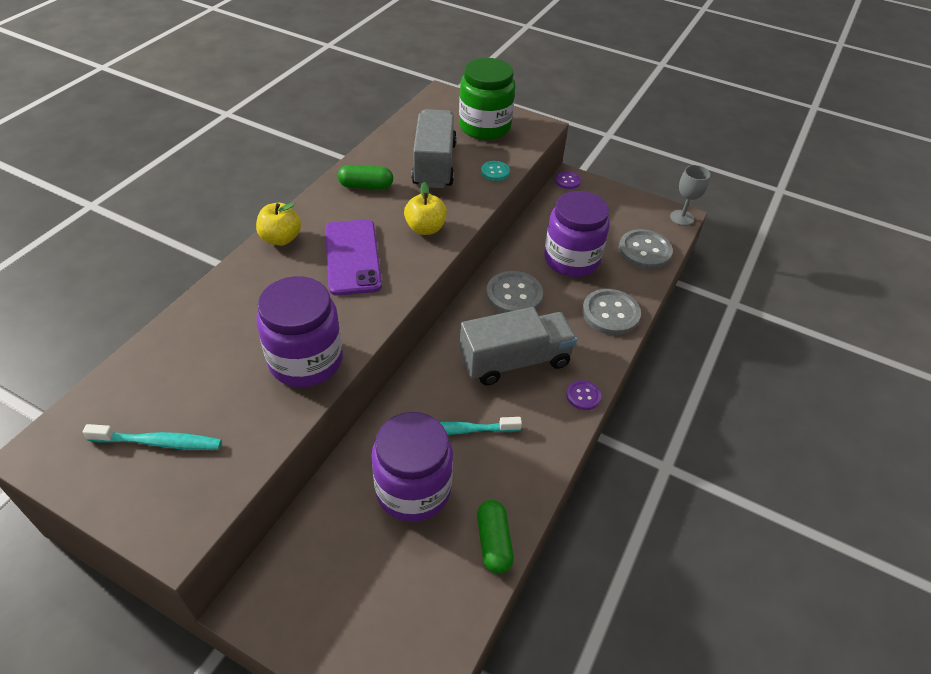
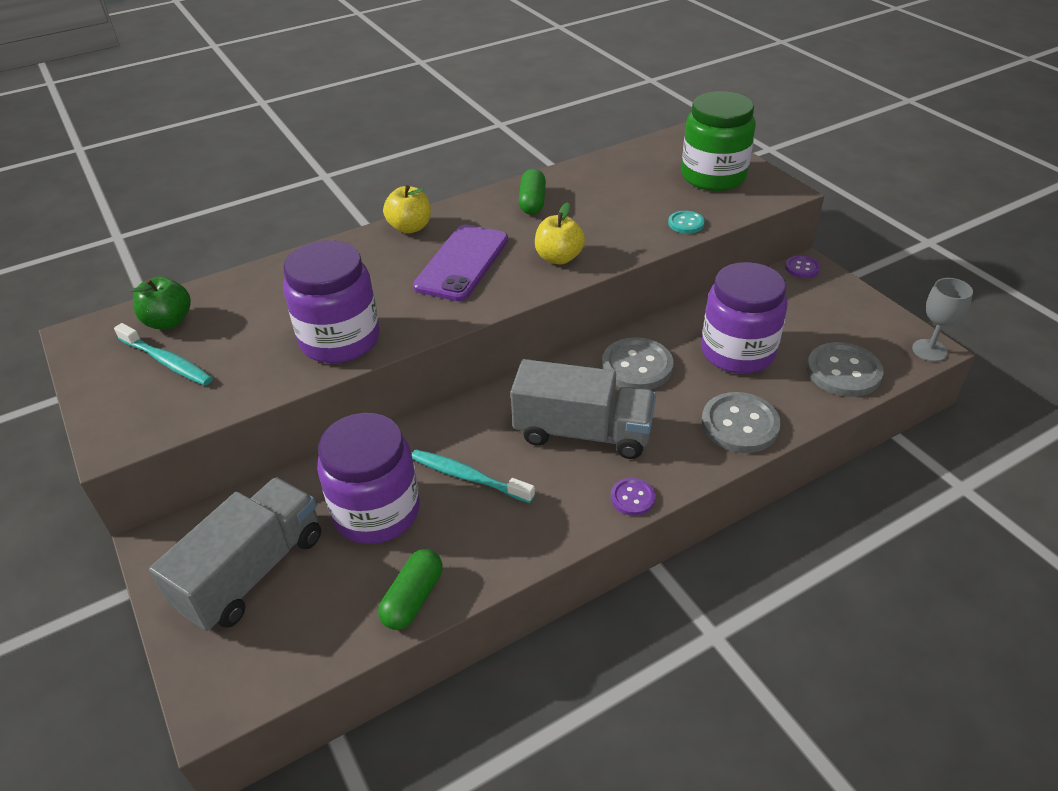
camera: 35 degrees right, 5 degrees down
green capsule [338,165,393,189] -> green capsule turned 60 degrees clockwise [518,169,546,215]
grey truck [411,109,457,188] -> grey truck moved to [149,477,321,631]
none -> green apple [130,276,191,329]

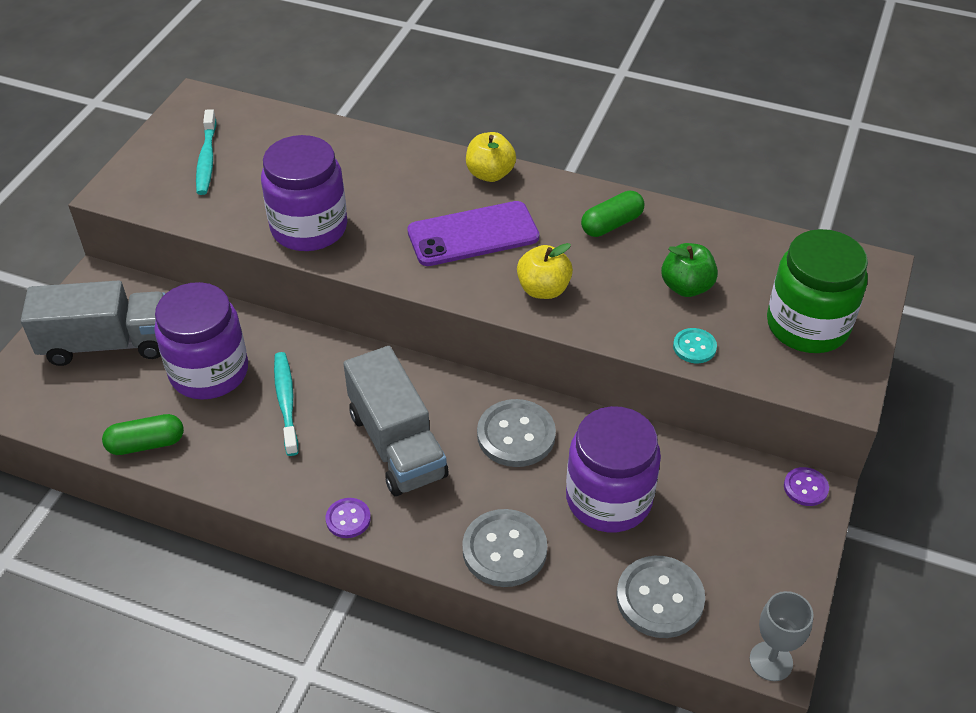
camera: 50 degrees right, 5 degrees up
green apple [130,276,191,329] -> green apple moved to [661,243,718,297]

